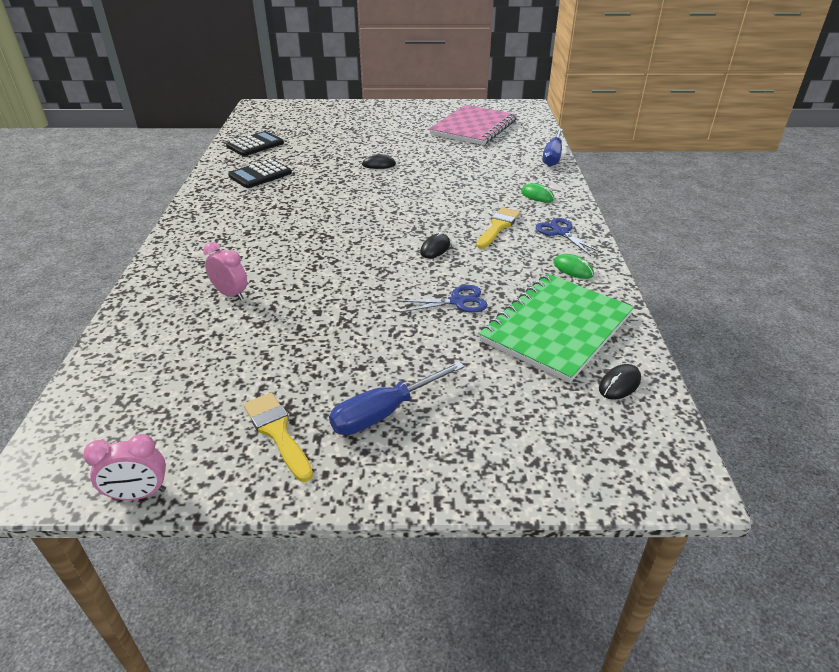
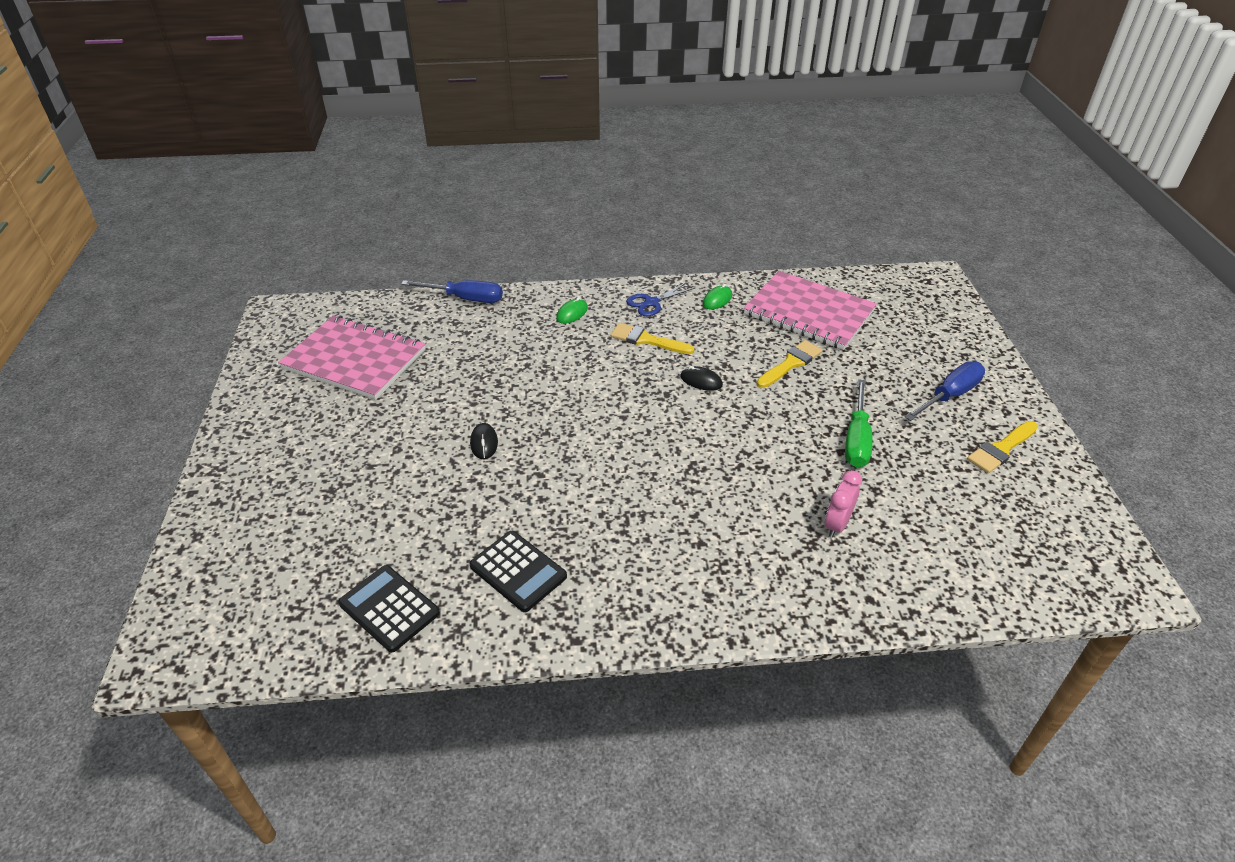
camera: 95 degrees left, 5 degrees up
pink clock [83,434,166,500] -> none
blue screwdriver [329,361,465,435] -> blue screwdriver turned 90 degrees counterclockwise [904,361,985,421]
blue scissors [397,285,488,313] -> yellow brush [756,340,823,388]
green notebook [479,274,634,383] -> pink notebook [744,271,877,350]
black mouse [599,364,641,400] -> none
none -> green screwdriver [845,379,873,468]

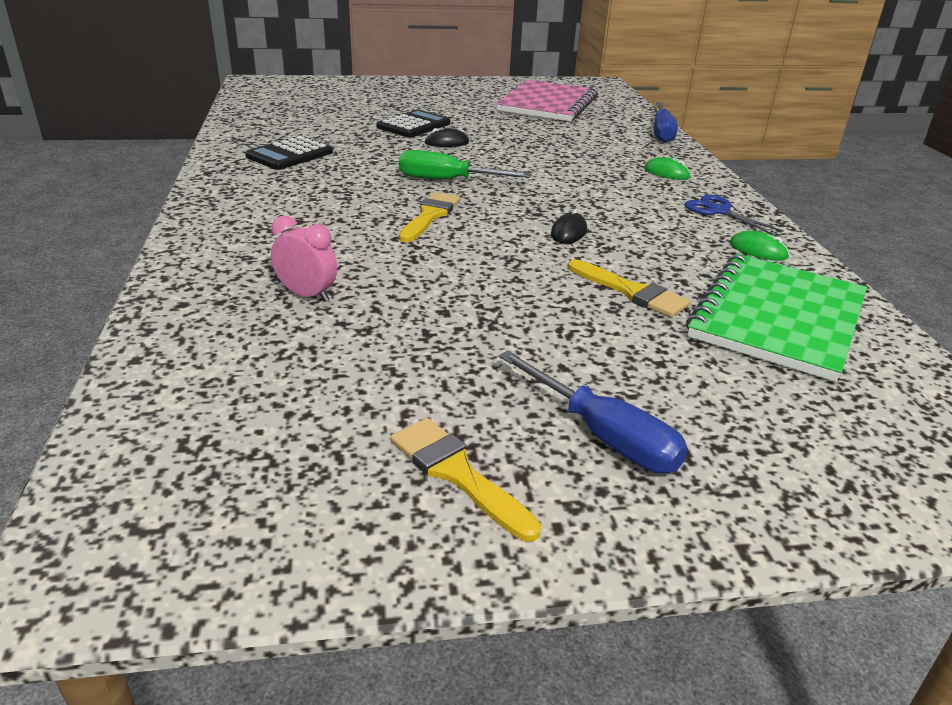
camera: 85 degrees right, 10 degrees down
black calculator [338,565,440,652] -> black calculator moved to [376,110,450,138]
yellow brush [611,323,695,354] -> yellow brush moved to [399,192,460,242]
pink notebook [744,271,877,350] -> green notebook [686,254,867,382]
green screwdriver [845,379,873,468] -> green screwdriver moved to [399,150,531,180]

